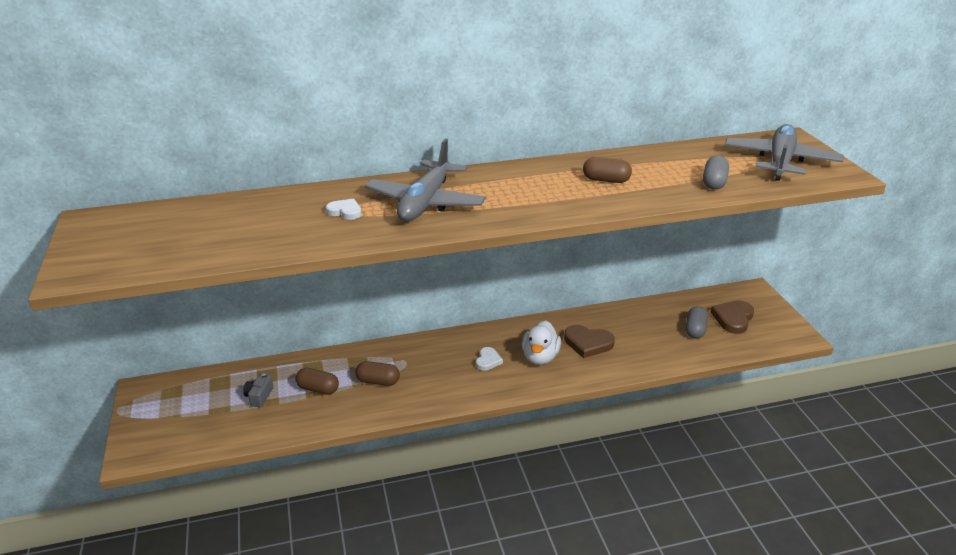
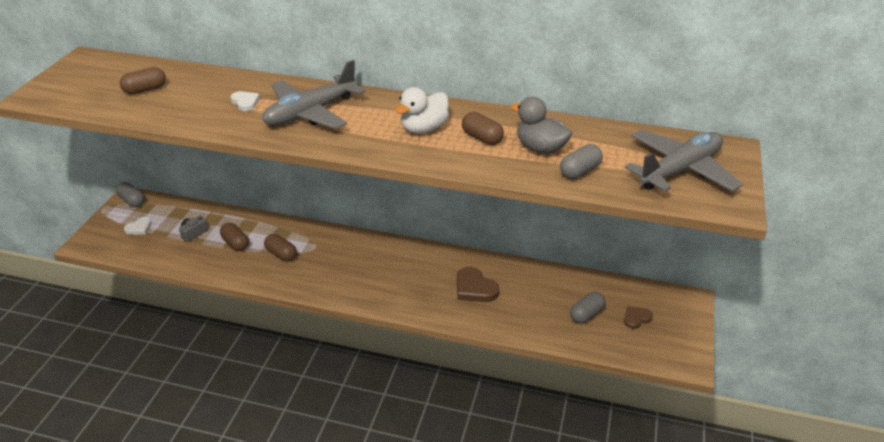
camera: 30 degrees right, 5 degrees up
white heart [476,347,503,371] -> white heart moved to [124,217,152,235]
white duck [522,320,561,365] -> white duck moved to [395,87,449,134]
brown heart [711,300,754,334] -> brown heart [624,306,653,329], size x0.61
none -> grey capsule [116,182,144,207]
none -> brown capsule [120,67,166,94]
none -> grey duck [511,97,572,154]

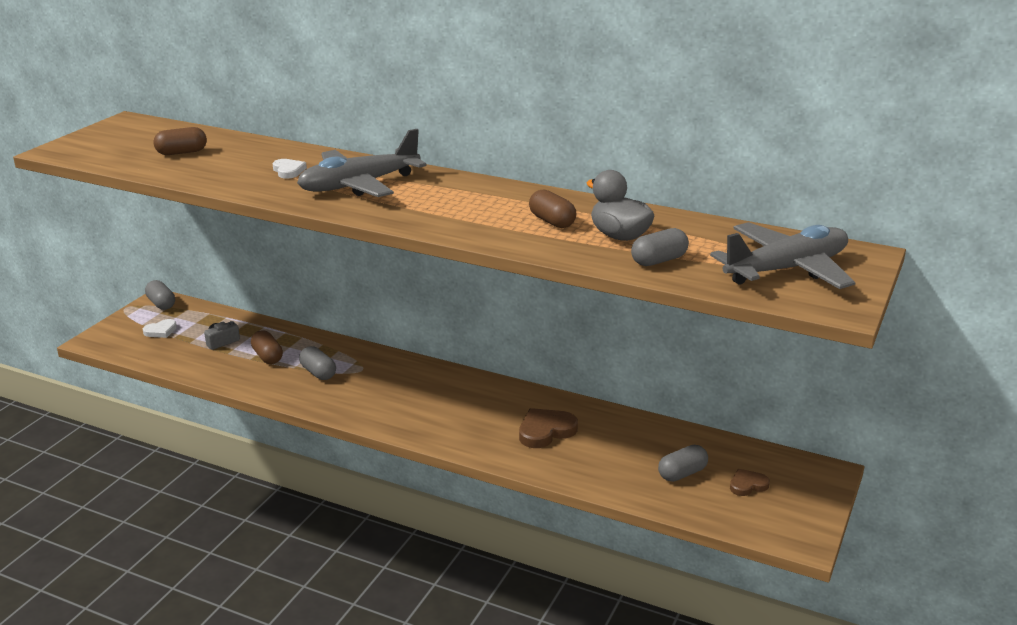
camera: 10 degrees right, 10 degrees down
brown capsule [264,234,297,261] -> grey capsule [299,346,336,380]
white duck [395,87,449,134] -> none
brown heart [457,267,499,302] -> brown heart turned 90 degrees clockwise [519,408,578,448]

